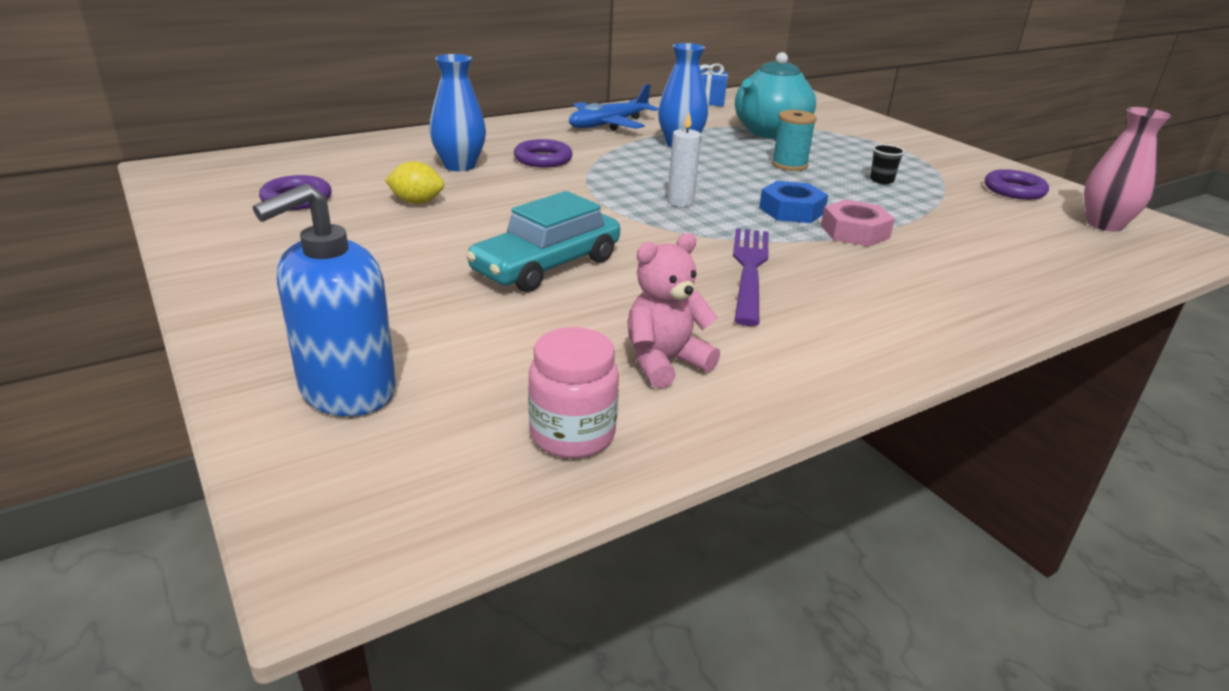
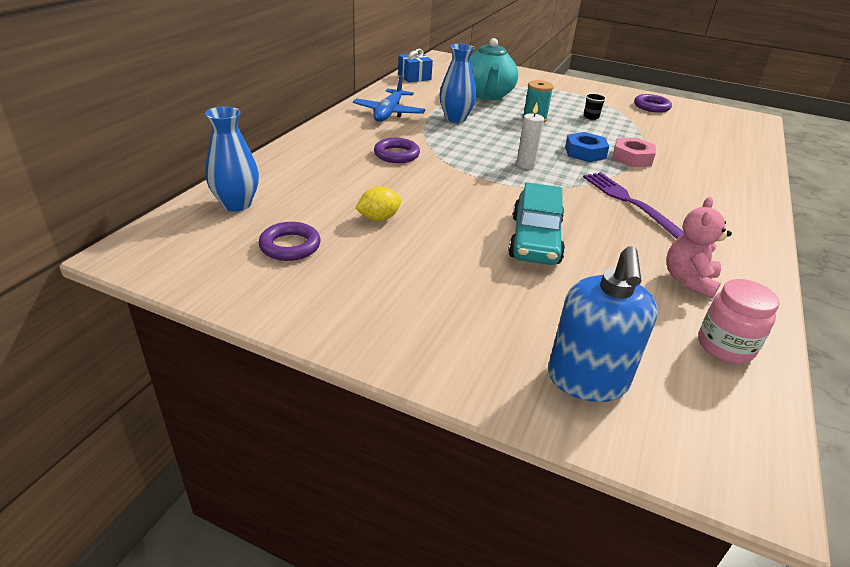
camera: 35 degrees left, 5 degrees up
blue vase [429,54,486,171] -> blue vase moved to [205,107,259,212]
pink vase [1084,107,1171,231] -> none

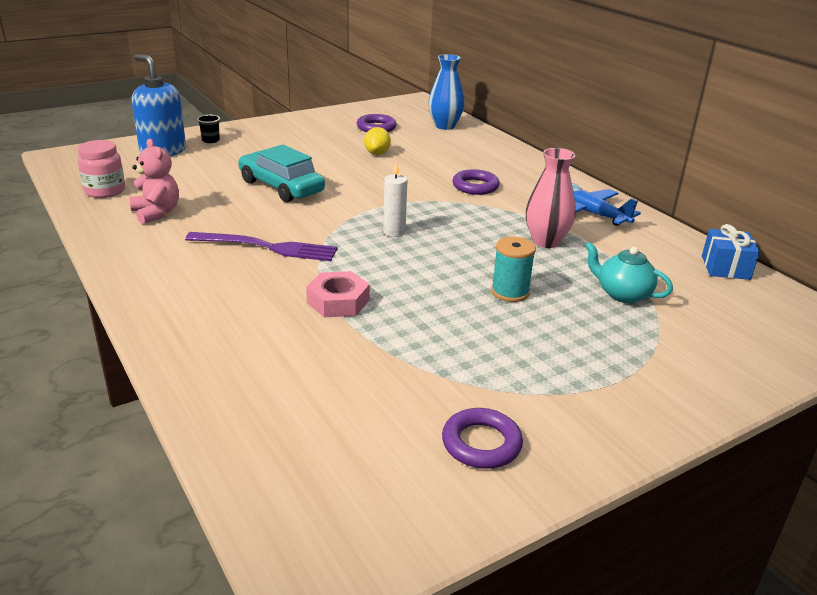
camera: 125 degrees right, 5 degrees down
blue vase [440,44,476,123] -> pink vase [526,148,576,248]
turquoise teapot [470,38,518,100] -> turquoise teapot [585,242,673,303], size x0.60
blue nut [565,132,609,162] -> none
black cup [584,93,606,120] -> black cup moved to [197,115,220,143]

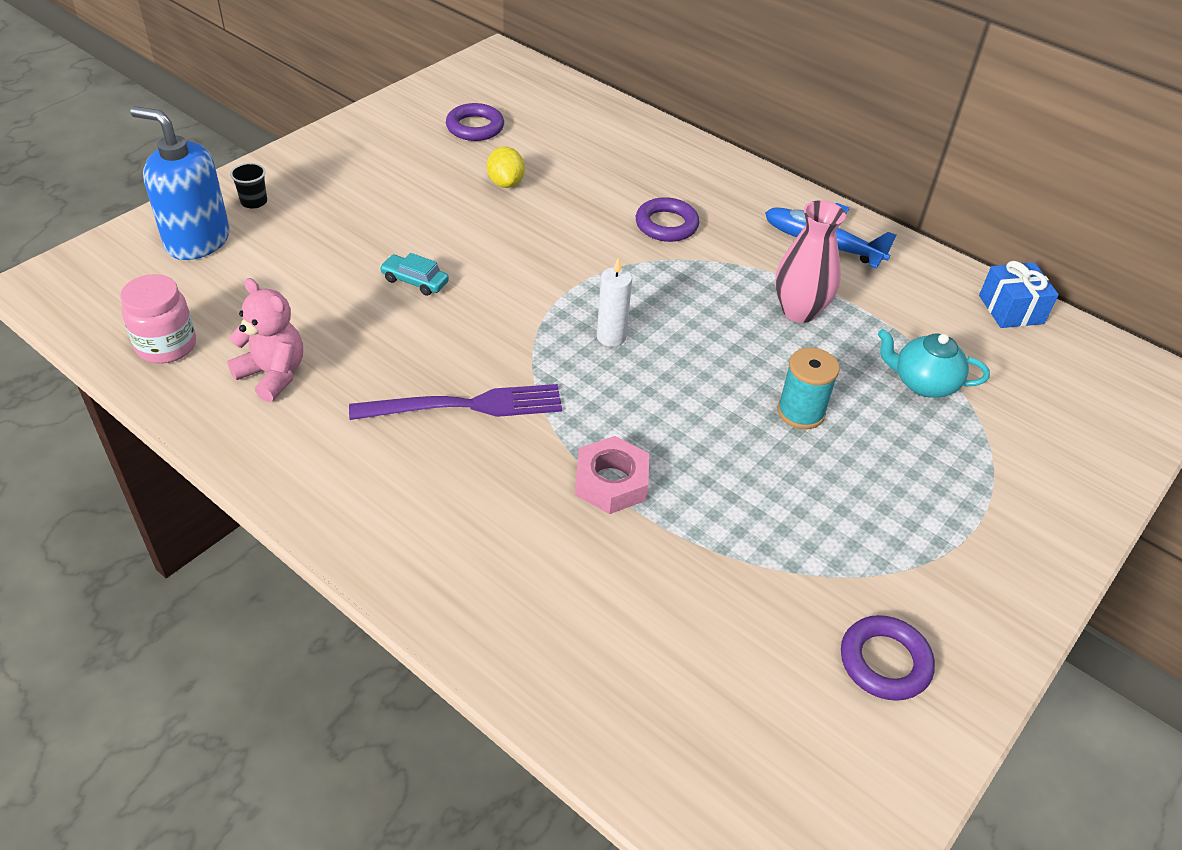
camera: 20 degrees left, 15 degrees up
turquoise car [238,144,325,202] -> turquoise car [380,253,449,296], size x0.48
blue vase [428,54,465,130] -> none

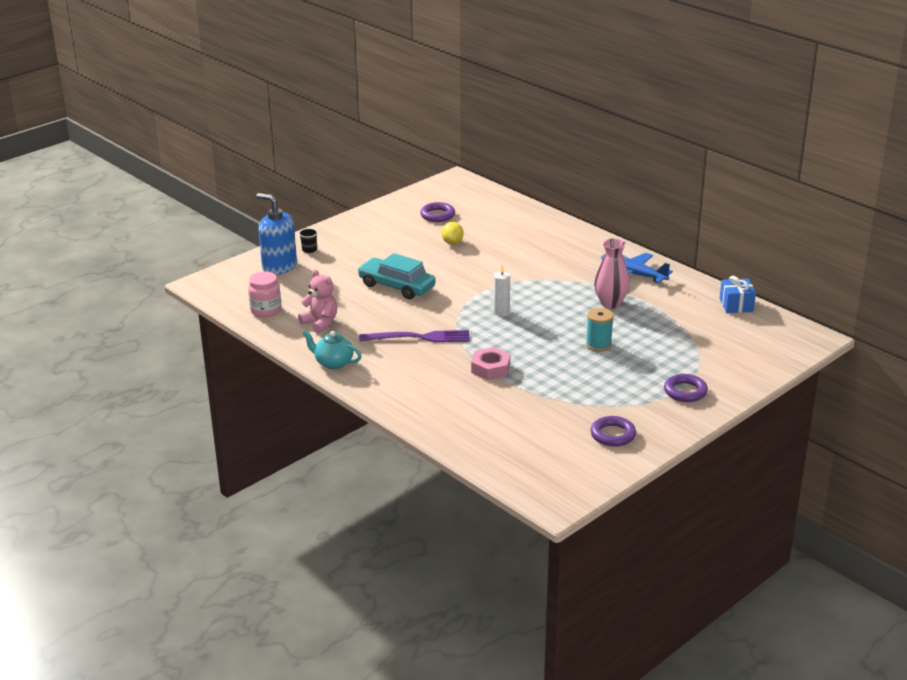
camera: 10 degrees right, 15 degrees down
turquoise car [380,253,449,296] -> turquoise car [357,253,436,299], size x2.10
purple ring [636,197,699,242] -> purple ring moved to [664,374,708,402]
turquoise teapot [878,329,990,398] -> turquoise teapot moved to [303,330,361,369]

